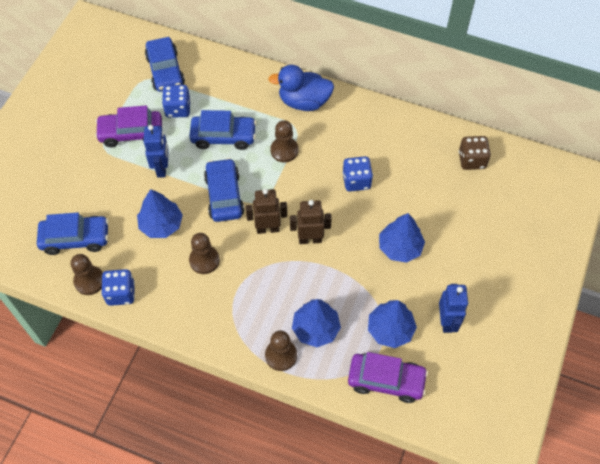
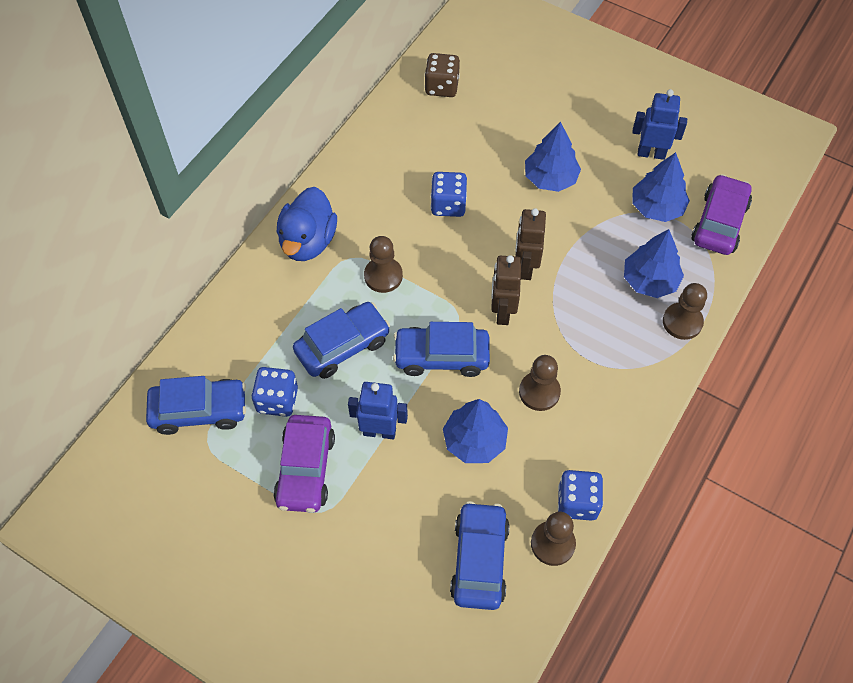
camera: 80 degrees left, 0 degrees up
blue car [189,110,256,150] -> blue car turned 45 degrees clockwise [293,302,390,379]

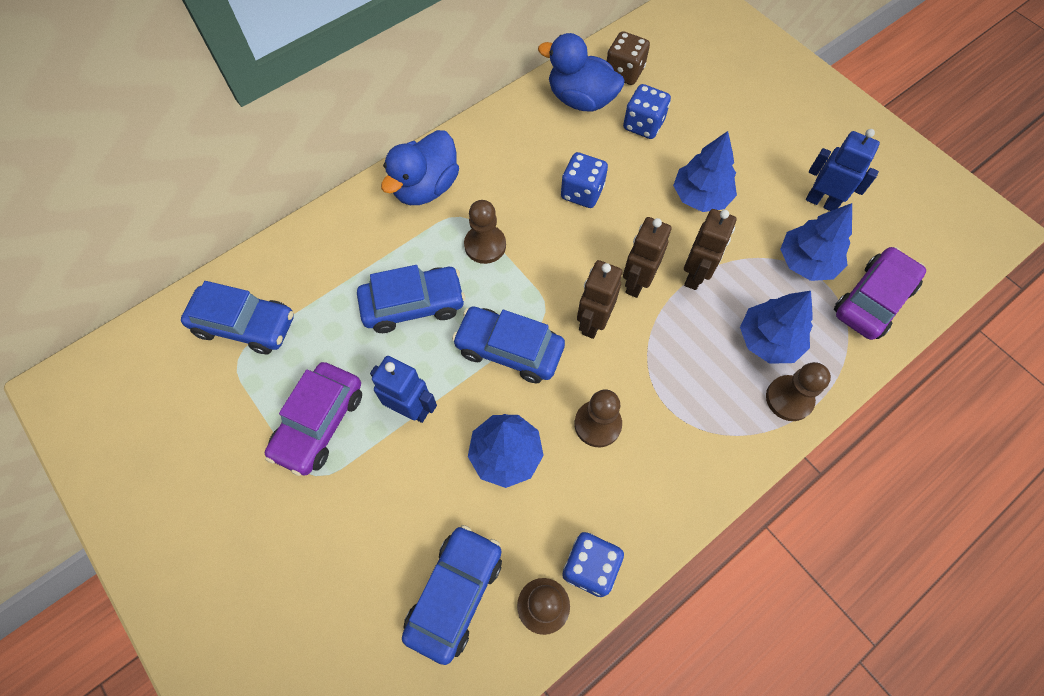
camera: 20 degrees right, 5 degrees up
blue dice [251,367,298,417] -> blue dice moved to [623,84,671,139]
none -> blue duck [538,33,625,112]
none -> brown robot [684,209,736,290]

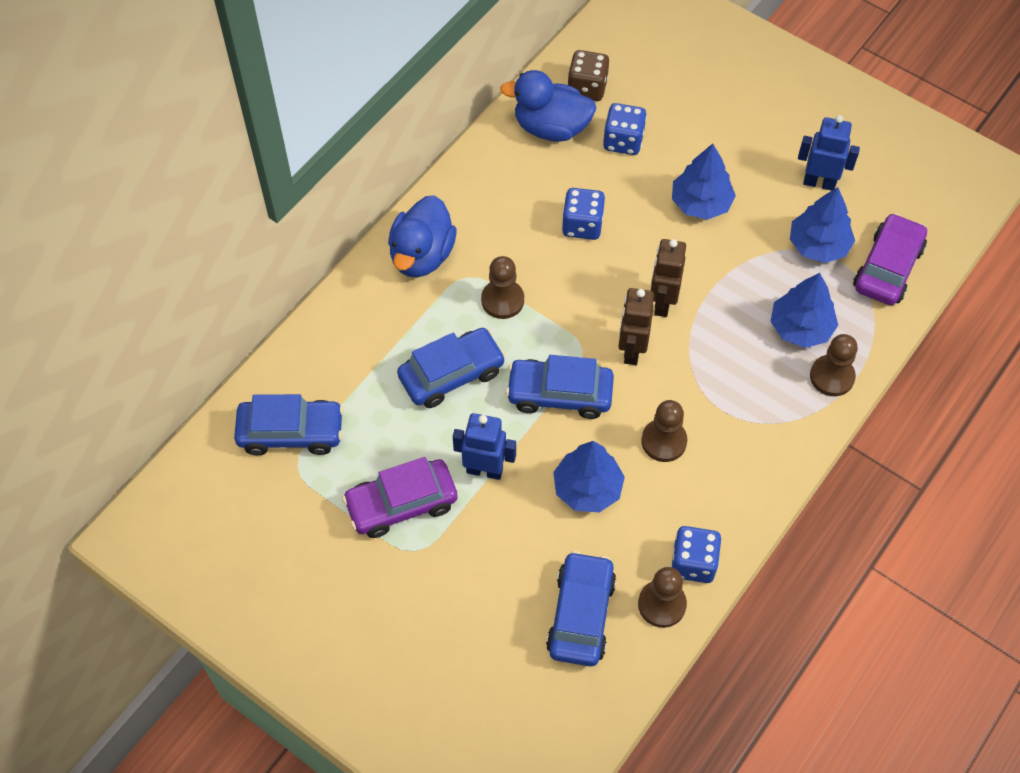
camera: 15 degrees left, 5 degrees down
purple car [265,362,362,476] -> purple car turned 60 degrees clockwise [342,457,458,538]
brown robot [684,209,736,290] -> none

